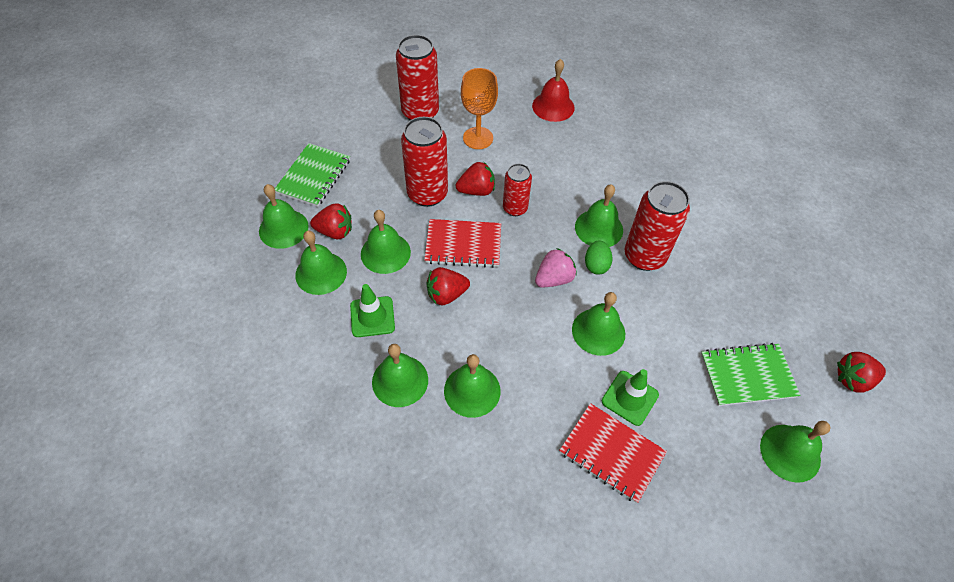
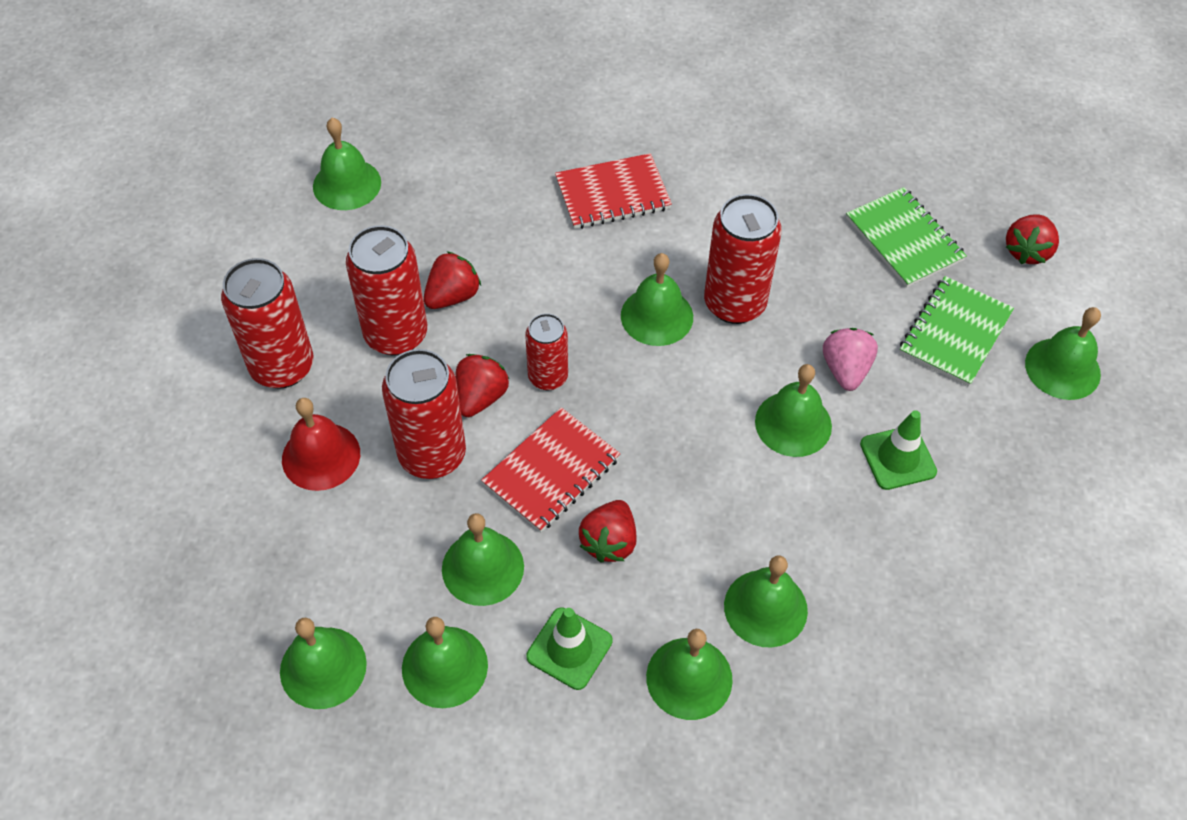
camera: 50 degrees left, 0 degrees up
green notebook [275,143,350,207] -> green notebook moved to [846,187,967,288]
red strawberry [310,203,352,239] -> red strawberry moved to [424,251,481,309]
orange goblet [461,68,498,149] -> red can [346,225,427,356]
red bell [532,59,575,122] -> red bell moved to [282,398,360,491]
pink strawberry [535,248,577,287] -> pink strawberry moved to [823,328,878,391]
red notebook [559,403,667,503] -> red notebook moved to [555,153,672,229]
green egg [585,240,613,274] -> none
none -> green bell [313,118,381,210]

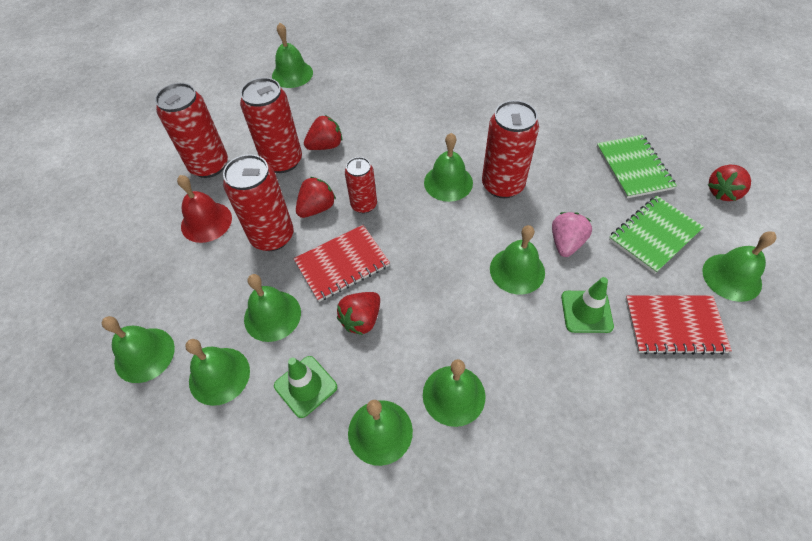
camera: 20 degrees right, 0 degrees up
red notebook [555,153,672,229] -> red notebook moved to [625,295,732,355]

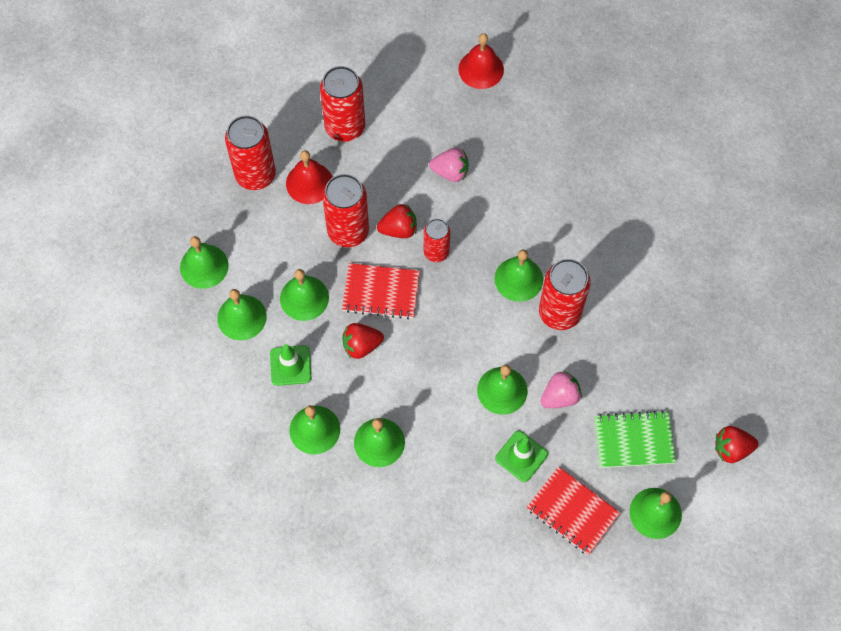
camera: 35 degrees right, 10 degrees up
red can [240,78,302,173] -> red can moved to [225,115,276,190]
green bell [272,23,313,88] -> red bell [458,33,504,89]
red strawberry [304,115,342,150] -> pink strawberry [429,148,468,182]
green notebook [596,135,677,198] -> none

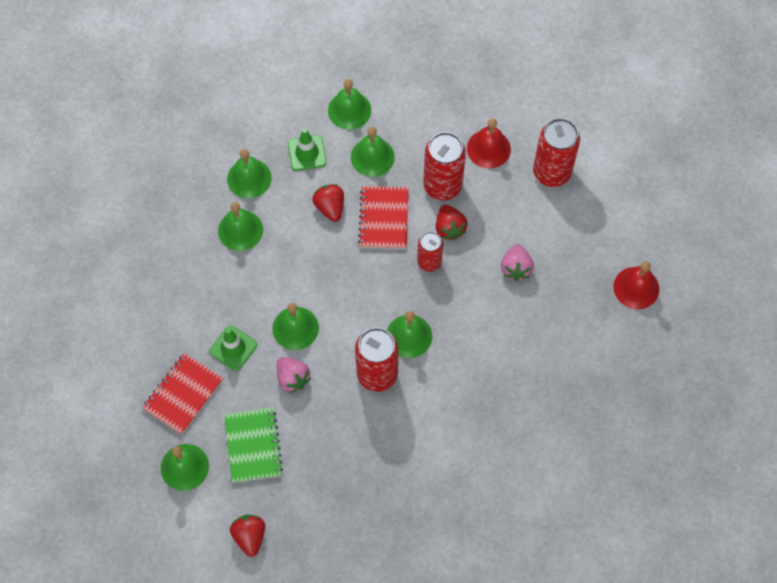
camera: 85 degrees right, 0 degrees up
green bell [180,236,229,289] -> none
red can [225,115,276,190] -> none

